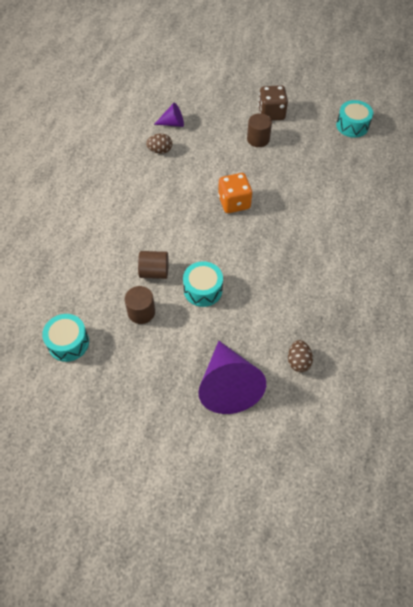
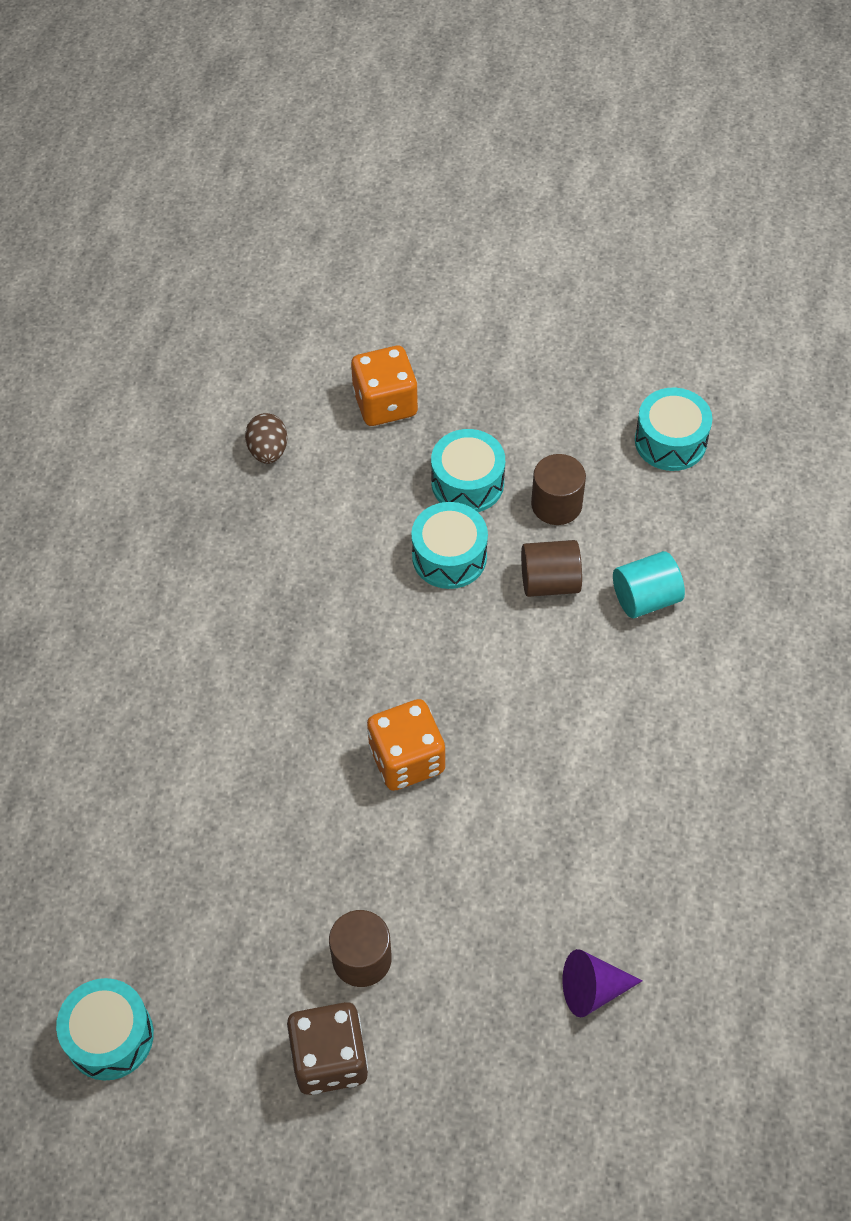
camera: 175 degrees right, 0 degrees up
brown egg [146,134,172,154] -> none
purple cone [198,341,266,414] -> orange dice [351,346,418,426]
none -> turquoise drum [431,429,505,512]
none -> turquoise cylinder [613,551,685,618]

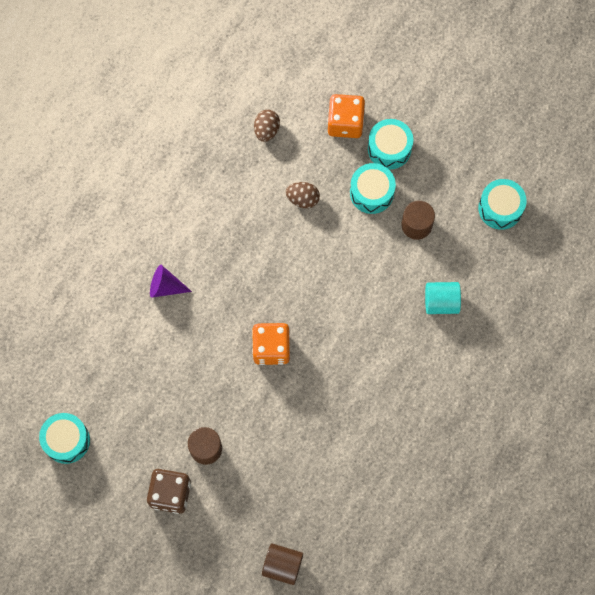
camera: 20 degrees right, 15 degrees up
turquoise drum [411,502,488,589] -> turquoise drum moved to [368,119,413,170]
brown cylinder [521,540,582,597] -> brown cylinder moved to [262,544,303,585]
purple cone [563,949,643,1017] -> purple cone moved to [150,264,192,298]
none -> brown egg [286,182,320,208]

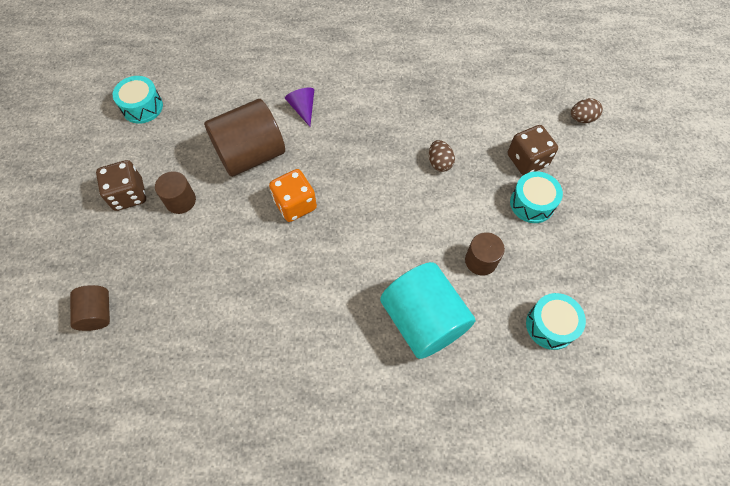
camera: 60 degrees right, 10 degrees down
brown egg [254,110,280,142] -> brown egg moved to [571,98,603,123]
orange dice [328,94,365,138] -> brown dice [508,125,558,175]
turquoise drum [350,163,396,214] -> none
turquoise cylinder [425,282,461,314] -> turquoise cylinder [380,262,475,359], size x1.93
none -> brown cylinder [204,99,285,177]

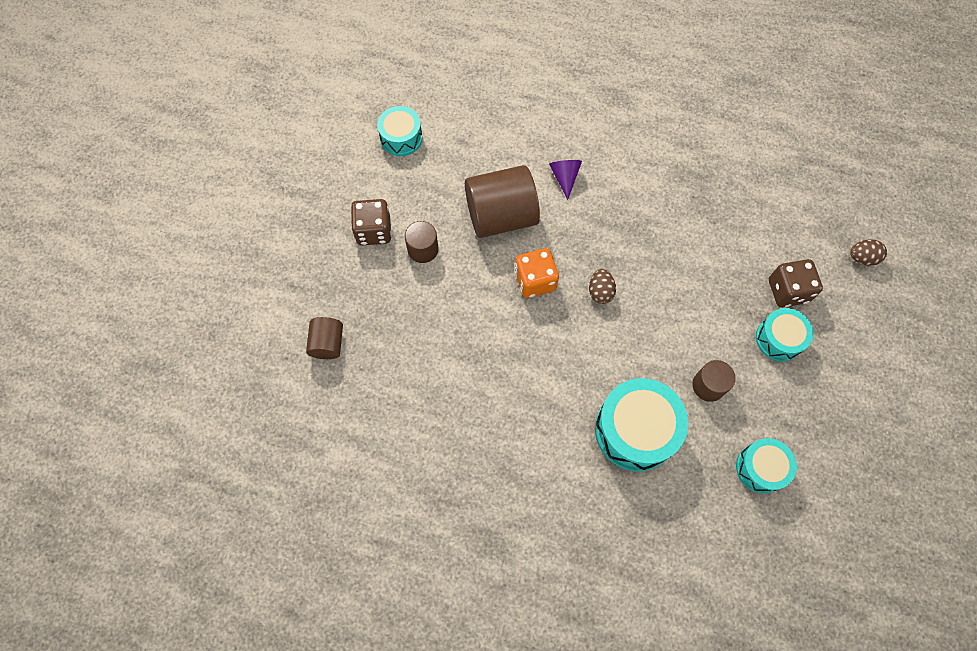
camera: 15 degrees right, 5 degrees up
turquoise cylinder [380,262,475,359] -> turquoise drum [595,378,688,472]
brown egg [429,140,455,172] -> brown egg moved to [589,269,616,304]

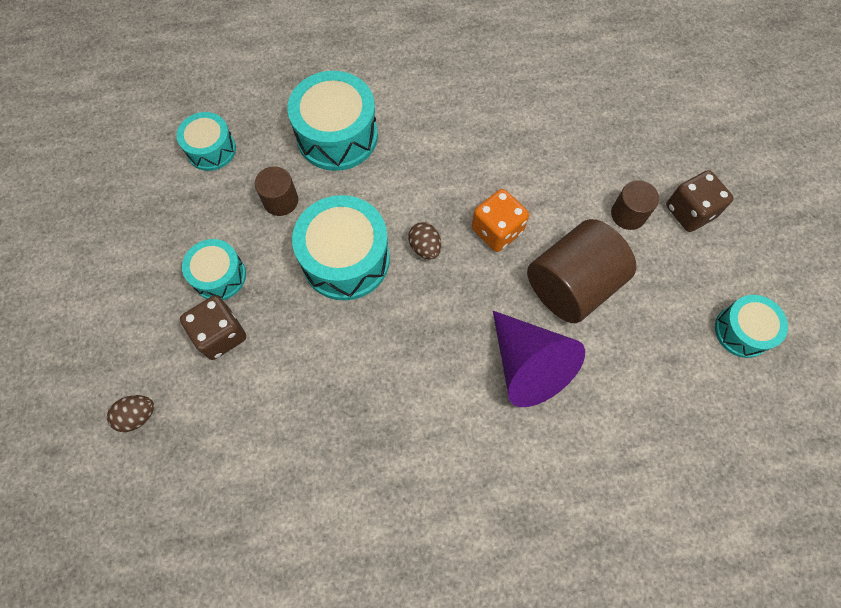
camera: 155 degrees right, 0 degrees up
brown cylinder [306,317,343,359] -> none
purple cone [549,160,582,200] -> purple cone [493,311,585,407], size x2.02
none -> turquoise drum [292,195,390,301]

